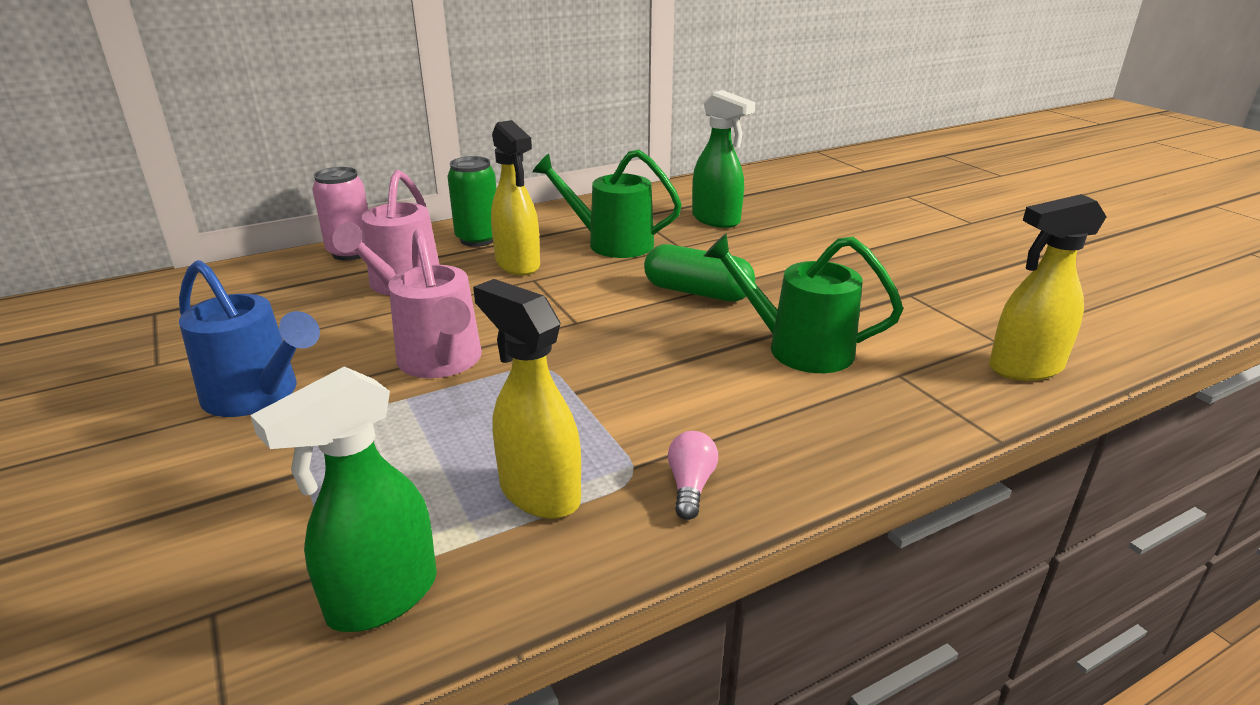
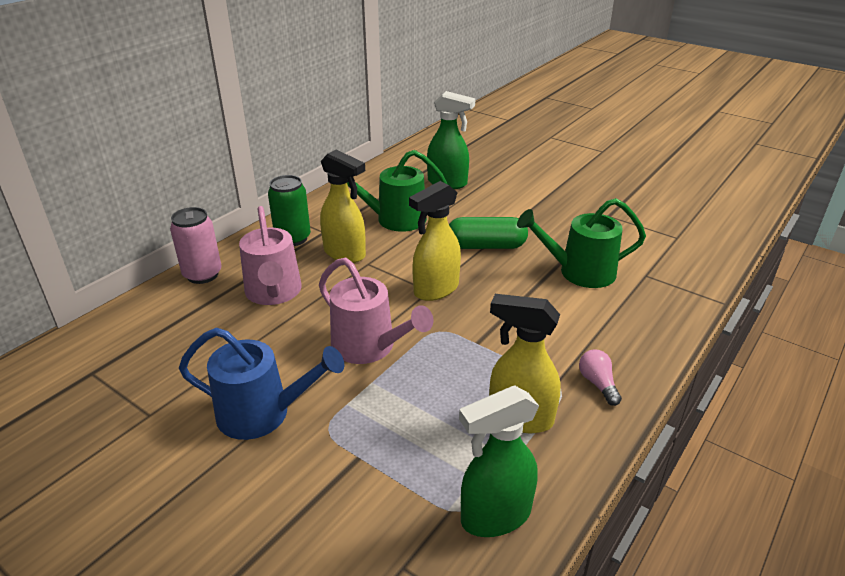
camera: 25 degrees left, 5 degrees up
green spray bottle [250,367,437,632] -> green spray bottle turned 45 degrees clockwise [459,385,539,537]
yellow spray bottle [989,194,1107,381] -> yellow spray bottle moved to [409,181,461,301]

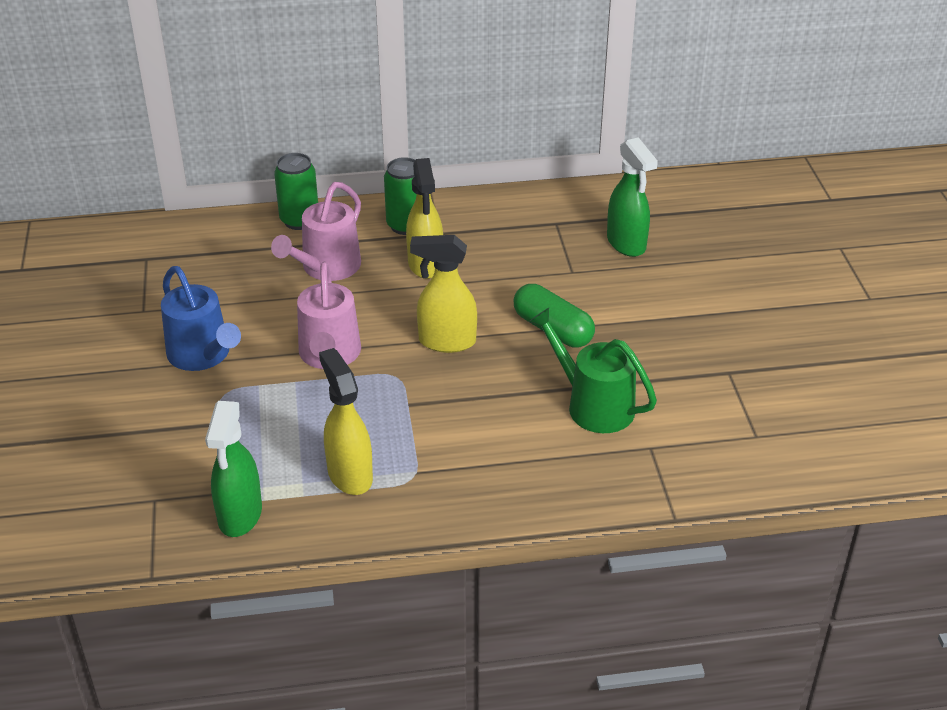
camera: 45 degrees right, 5 degrees up
pink can [170,207,222,284] -> green can [274,153,318,230]
green watering can [347,150,447,232] -> none
green spray bottle [459,385,539,537] -> green spray bottle turned 105 degrees counterclockwise [205,401,262,537]
pink light bulb [579,350,622,406] -> none

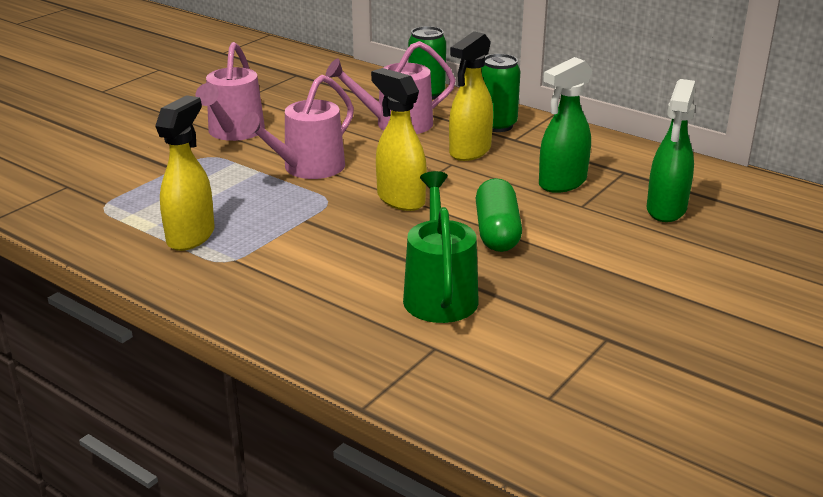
camera: 45 degrees right, 10 degrees down
blue watering can [161,266,241,371] -> pink watering can [196,42,265,141]
green spray bottle [205,401,262,537] -> green spray bottle moved to [539,57,592,193]

